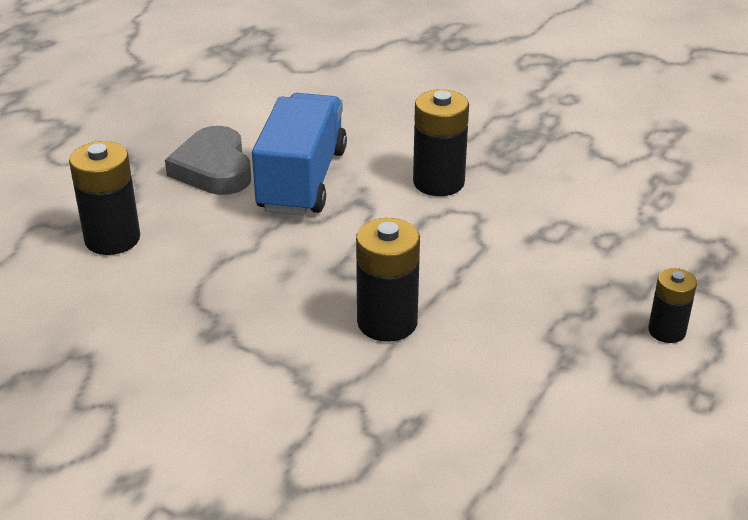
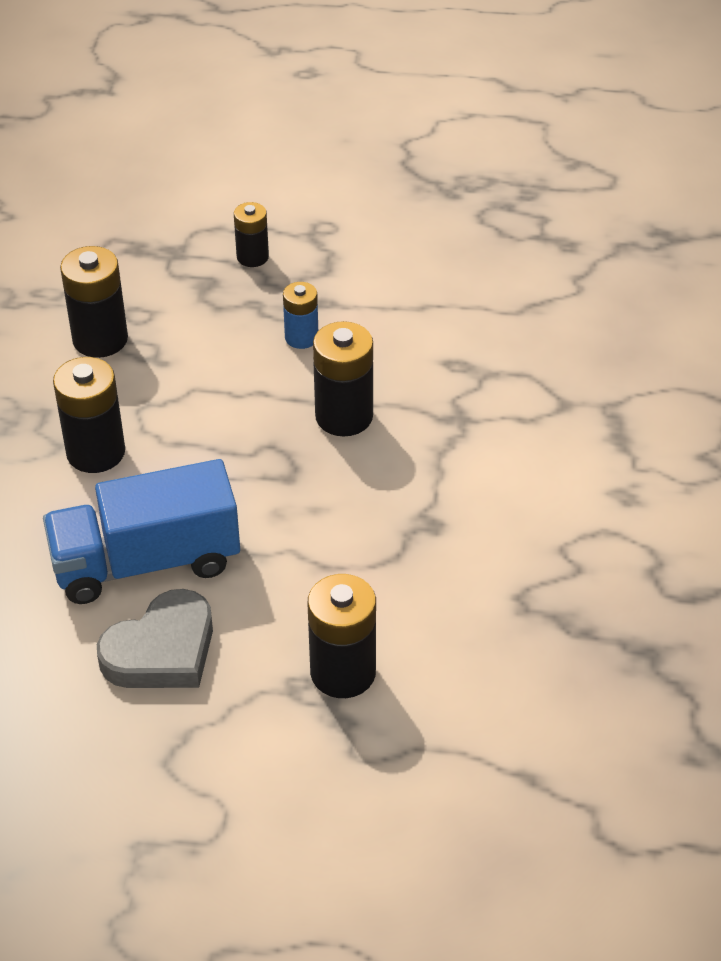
camera: 115 degrees left, 10 degrees up
none -> black battery [60,246,128,358]
none -> blue battery [283,282,318,349]

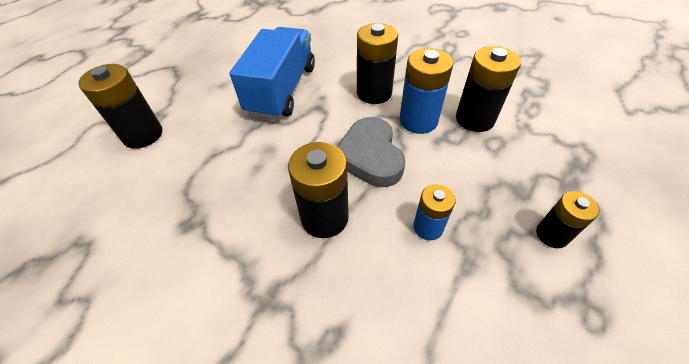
camera: 120 degrees right, 5 degrees up
grey heart [97,589,213,688] -> grey heart moved to [337,117,405,187]
none -> blue battery [400,48,454,134]

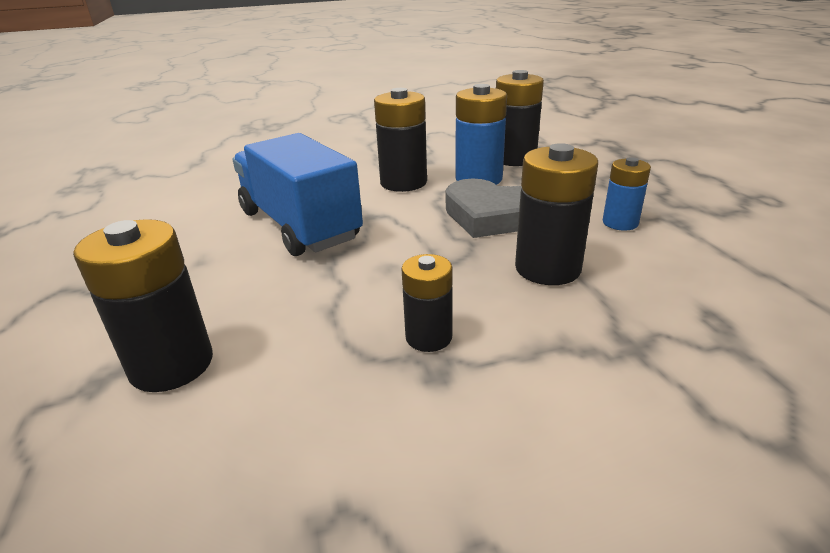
camera: 50 degrees left, 20 degrees down
black battery [536,191,600,248] -> black battery moved to [401,254,453,352]

